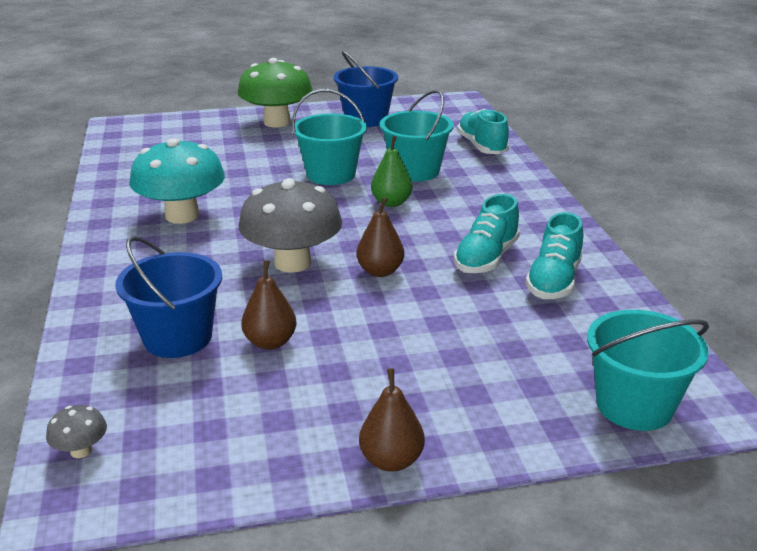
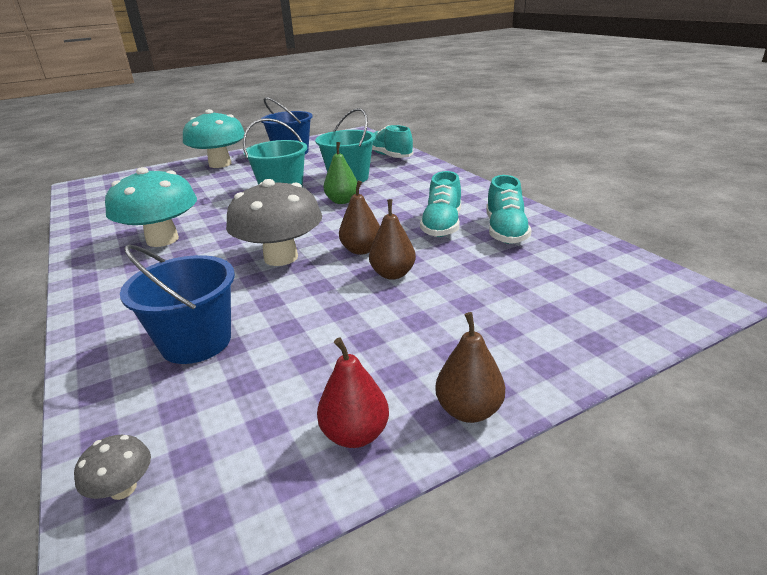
camera: 15 degrees left, 0 degrees up
green mushroom [238,58,312,128] -> turquoise mushroom [183,109,245,168]
brown pear [241,260,296,350] -> brown pear moved to [369,199,416,280]
turquoise bucket [587,310,709,431] -> none
none -> red pear [317,338,389,448]

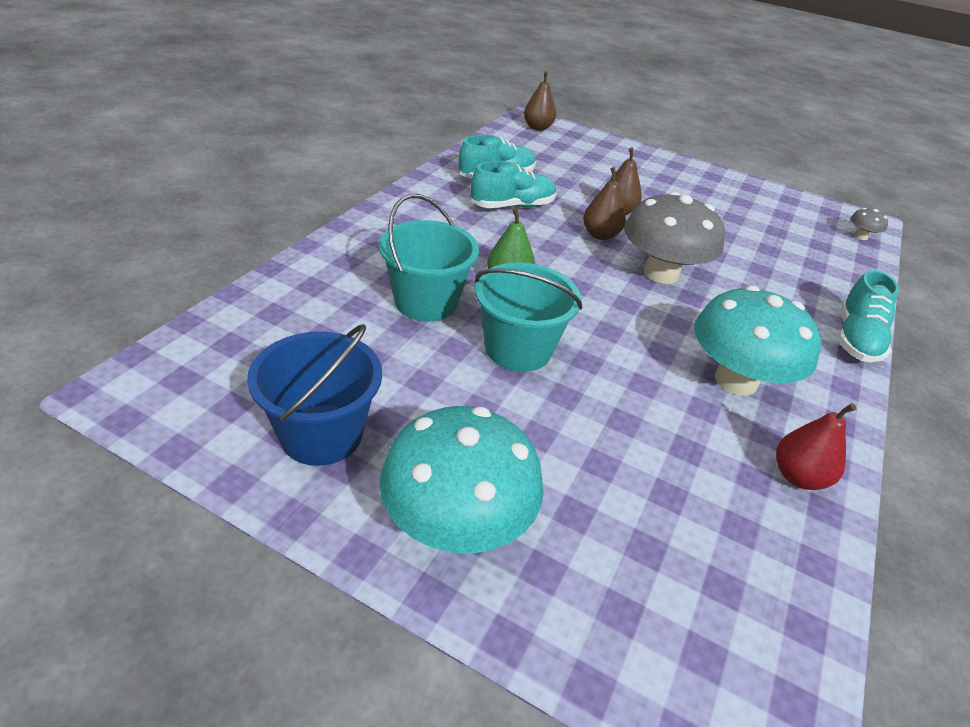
camera: 130 degrees left, 10 degrees up
blue bucket [120,244,235,364] -> none
red pear [317,338,389,448] -> red pear moved to [776,403,857,490]
turquoise shoe [372,125,413,158] -> turquoise shoe moved to [838,270,899,362]
brown pear [435,312,505,423] -> brown pear moved to [524,71,556,131]

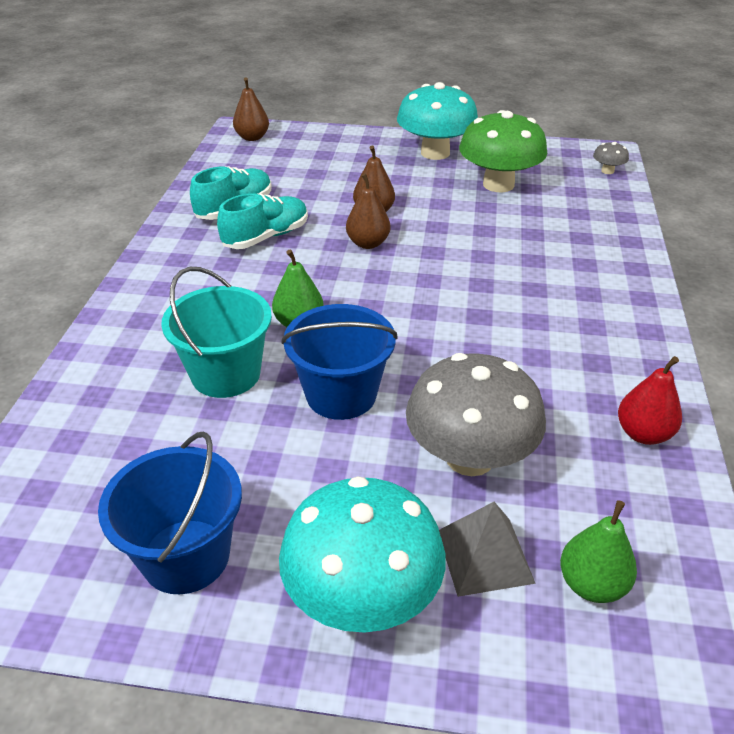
camera: 15 degrees left, 0 degrees up
turquoise bucket [475,262,582,372] -> blue bucket [281,304,398,420]
grey mushroom [624,192,725,284] -> grey mushroom moved to [406,353,546,476]
turquoise mushroom [694,285,821,396] -> turquoise mushroom moved to [397,82,478,160]
turquoise shoe [838,270,899,362] -> none
none -> grey pyramid [439,502,536,597]
none -> green mushroom [459,110,547,192]
none -> green pear [560,500,637,603]

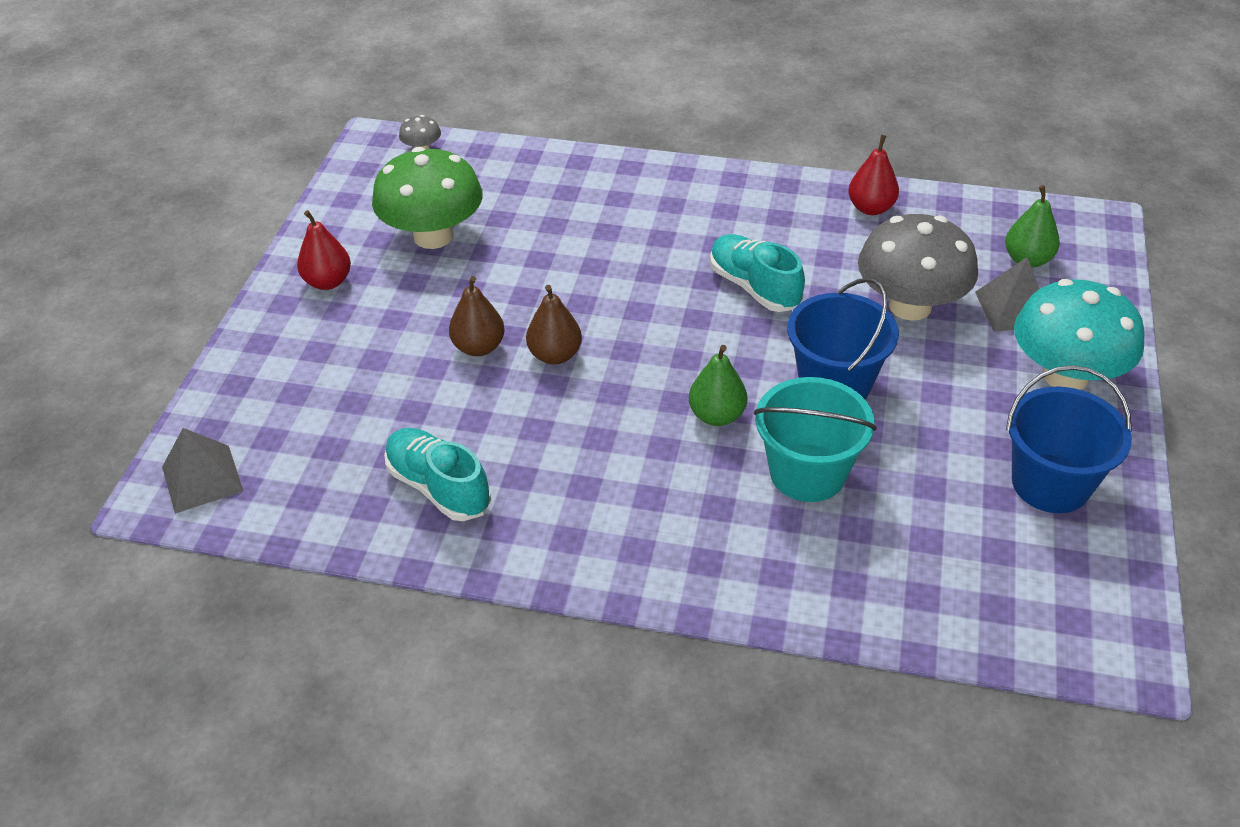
camera: 85 degrees left, 5 degrees up
turquoise shoe [217,193,308,249] -> turquoise shoe moved to [710,234,805,312]
brown pear [233,77,269,141] -> grey pyramid [162,428,243,514]
turquoise mushroom [397,82,478,160] -> red pear [297,210,351,290]

